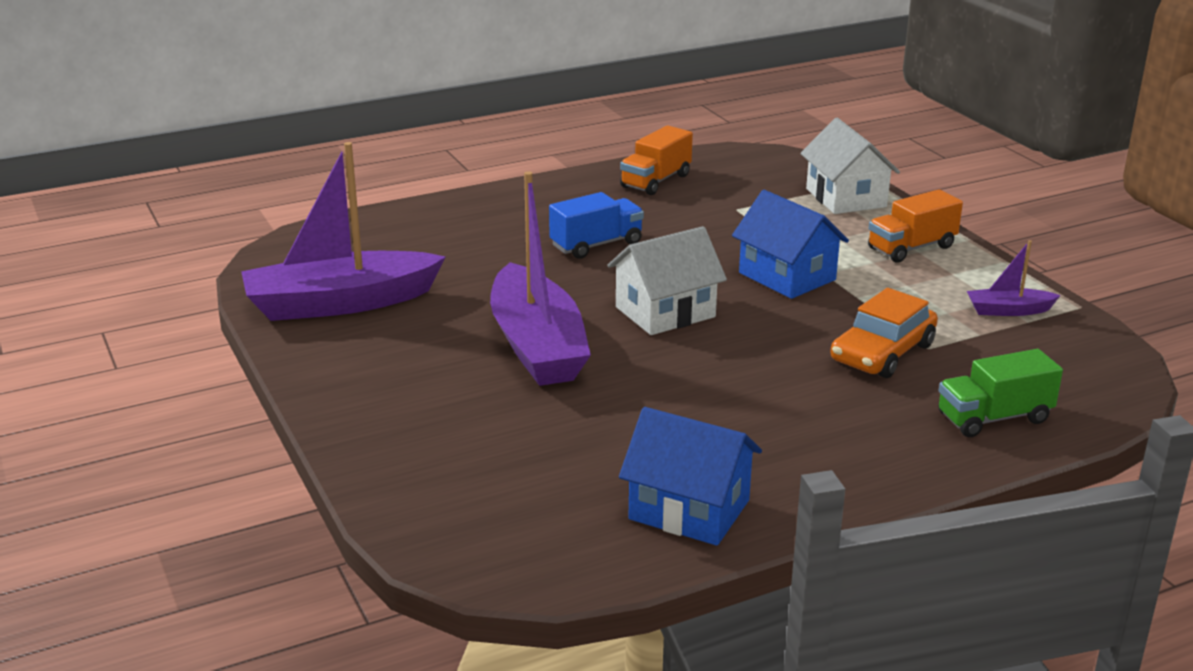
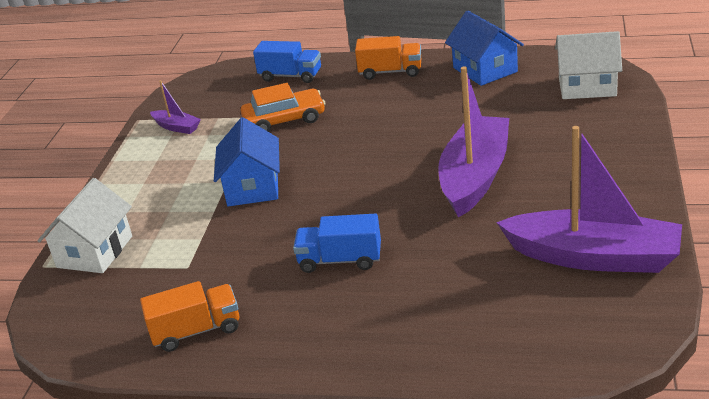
camera: 140 degrees left, 5 degrees up
white house [607,226,727,335] -> white house moved to [555,31,622,99]
orange truck [868,189,963,263] -> orange truck moved to [355,36,421,80]
green truck [938,349,1063,437] -> blue truck [253,41,321,83]

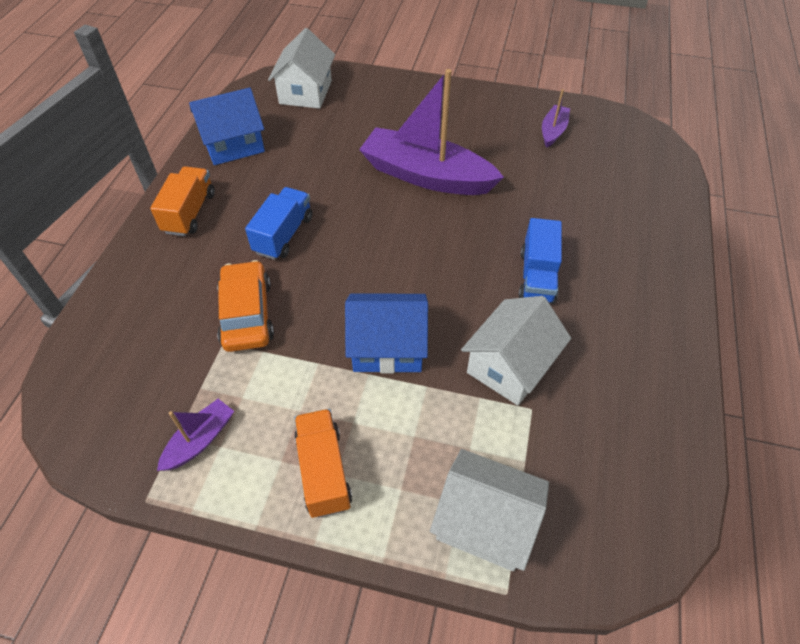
camera: 90 degrees left, 20 degrees up
orange truck [140,281,239,352] -> orange truck moved to [294,409,352,518]
blue truck [253,41,321,83] -> blue truck moved to [245,187,312,260]
purple boat [496,126,682,273] -> purple boat [542,89,570,148], size x0.46
none -> white house [461,296,571,405]

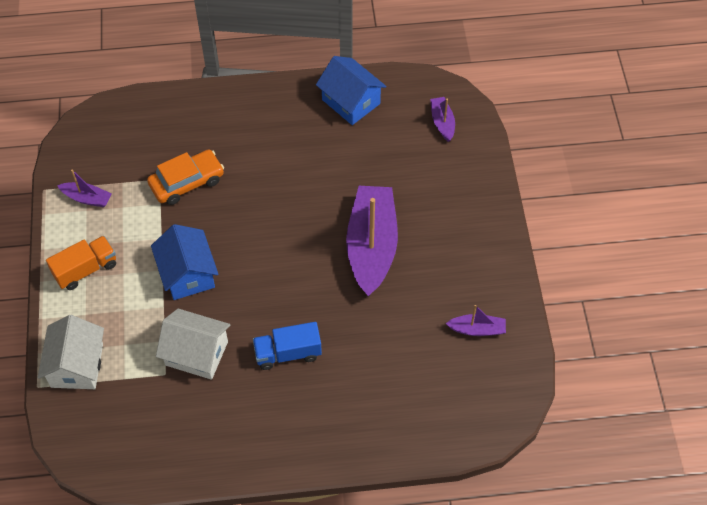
camera: 70 degrees right, 5 degrees up
orange truck [150,166,215,236] -> none
blue truck [245,187,312,260] -> none
white house [268,28,335,109] -> purple boat [430,97,455,142]

